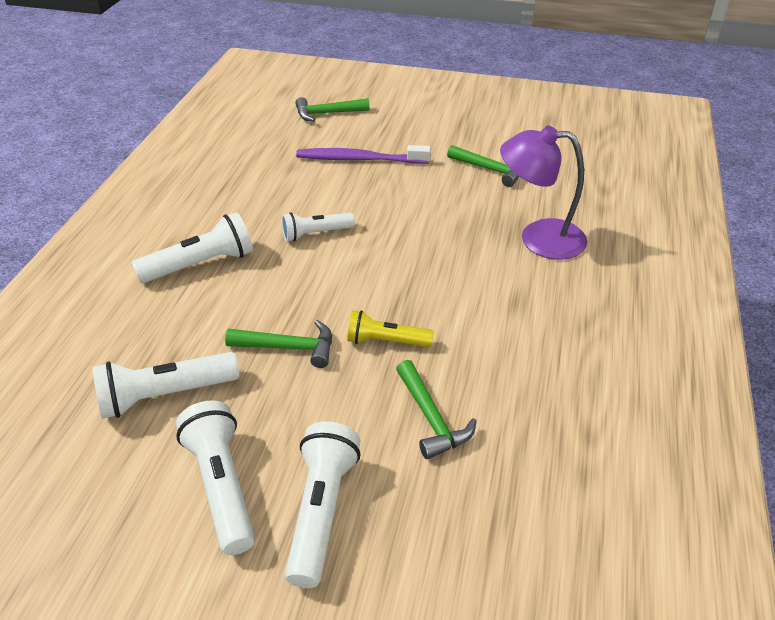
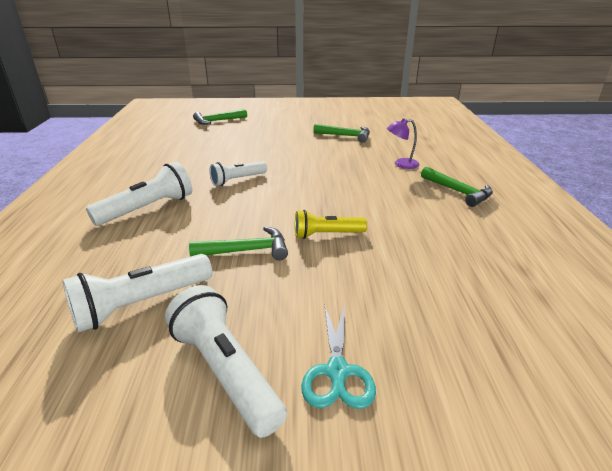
camera: 15 degrees left, 10 degrees down
white flashlight [285,421,361,588] -> turquoise scissors [301,304,376,409]
purple toothbrush [296,145,431,164] -> none
green hammer [396,360,477,459] -> green hammer moved to [421,167,493,207]
purple lamp [500,125,588,259] -> purple lamp [387,118,419,169], size x0.52

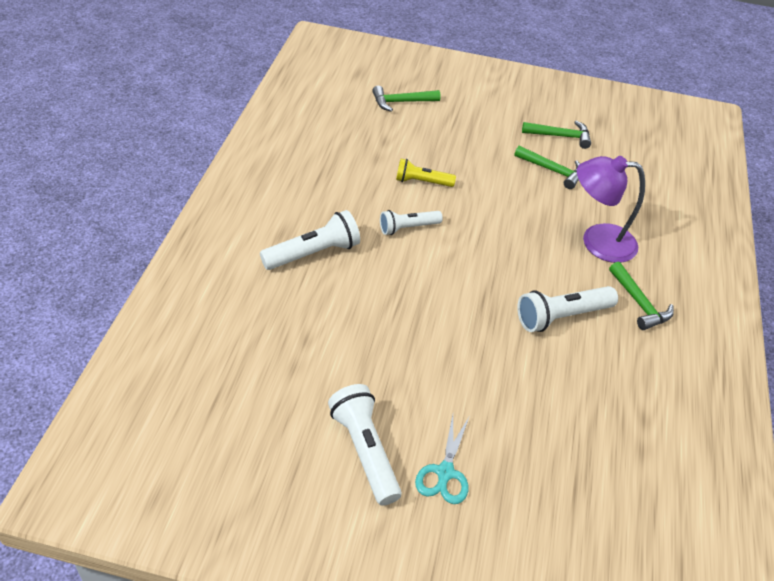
camera: 10 degrees right, 15 degrees up
white flashlight [62,254,212,333] -> white flashlight moved to [517,286,618,332]
green hammer [189,226,288,260] -> green hammer moved to [522,121,591,149]
yellow flashlight [295,210,367,239] -> yellow flashlight moved to [396,159,456,187]
purple lamp [387,118,419,169] -> purple lamp [577,156,645,263], size x1.93

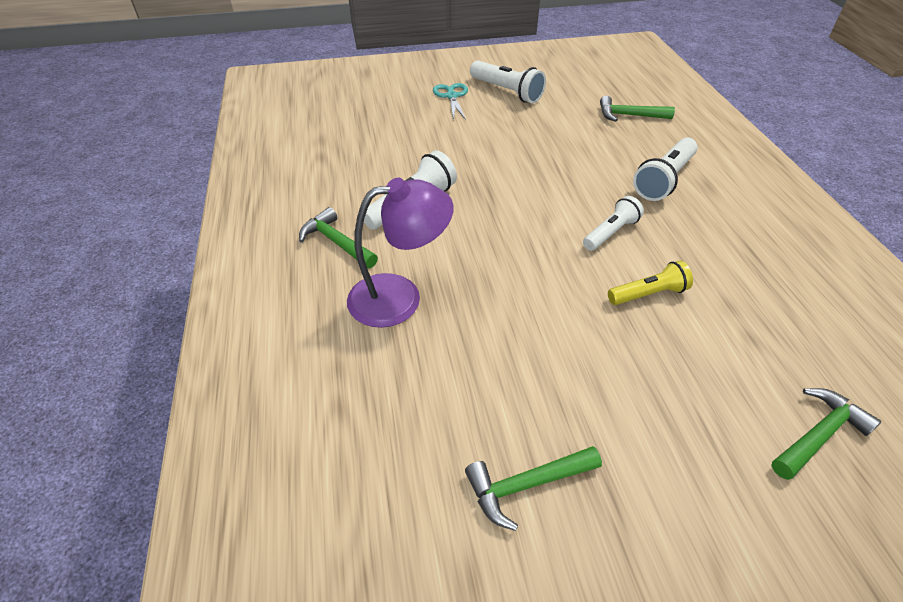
camera: 160 degrees right, 0 degrees up
green hammer [514,146,580,189] -> green hammer moved to [600,96,675,122]

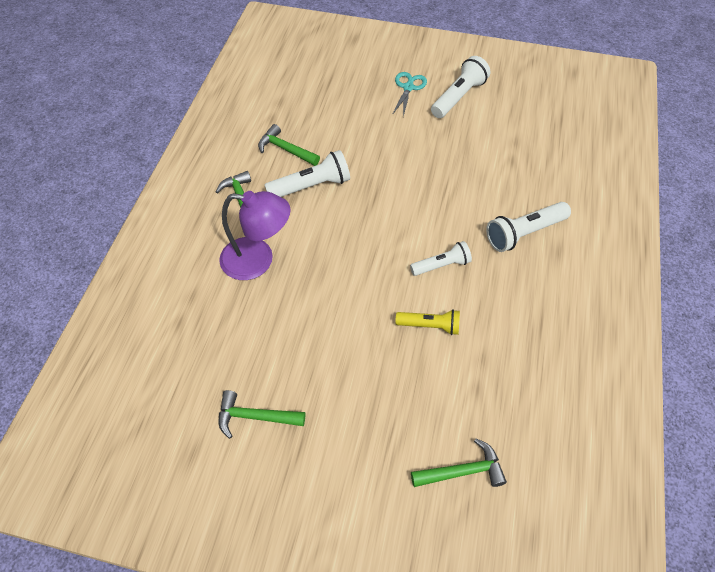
camera: 25 degrees right, 10 degrees up
white flashlight [470,60,546,103] -> white flashlight turned 120 degrees counterclockwise [431,56,491,118]
green hammer [600,96,675,122] -> green hammer moved to [258,124,320,166]

